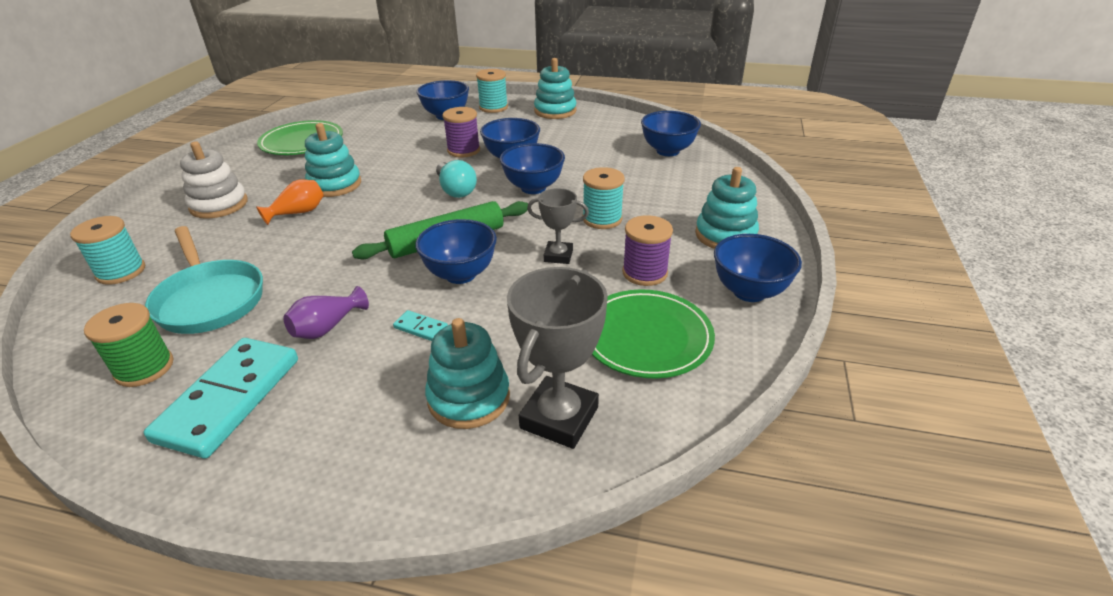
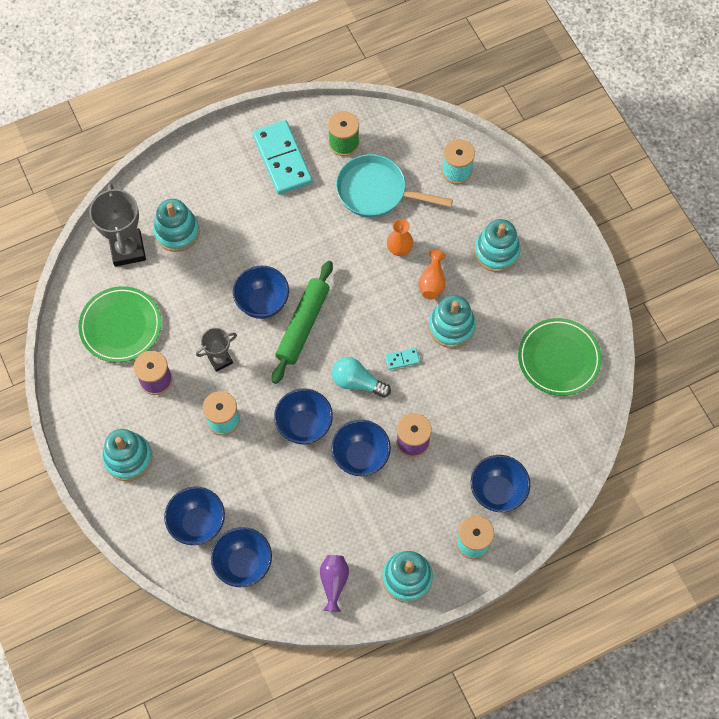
camera: 140 degrees right, 30 degrees up
white stacking toy [180,141,248,219] -> turquoise stacking toy [474,219,521,272]
purple vase [283,286,369,339] -> purple vase moved to [320,555,349,612]
turquoise domino [393,310,448,341] -> turquoise domino moved to [385,348,420,370]
blue bowl [714,234,802,302] -> blue bowl moved to [164,487,225,545]
none -> orange vase [387,219,413,256]

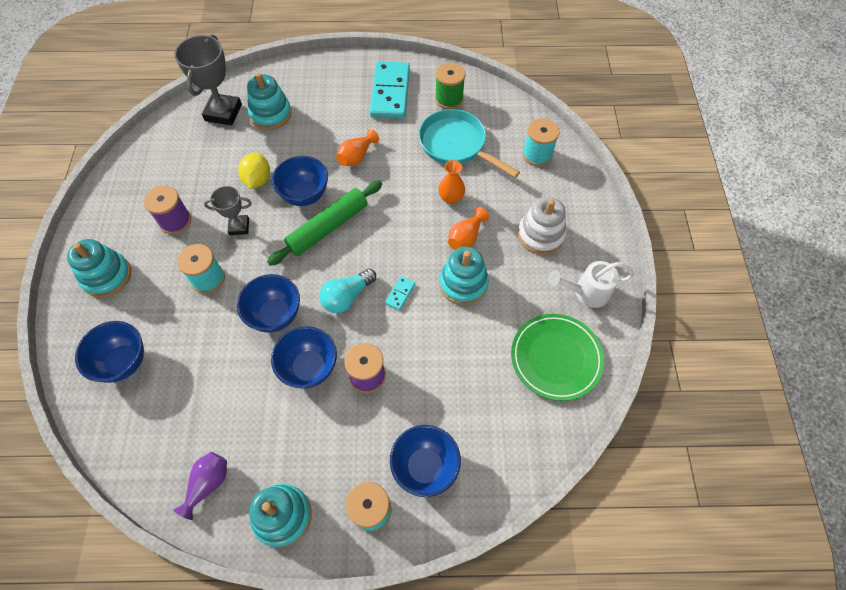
camera: 25 degrees right, 5 degrees down
green plate [78,286,162,363] -> none
blue bowl [211,527,272,587] -> none
turquoise light bulb [332,357,391,398] -> turquoise light bulb turned 90 degrees counterclockwise [319,269,376,313]
turquoise domino [385,348,420,370] -> turquoise domino turned 75 degrees counterclockwise [385,276,415,310]
turquoise stacking toy [474,219,521,272] -> white stacking toy [518,197,566,255]
none -> yellow lemon [238,153,270,189]
none -> orange vase [336,129,379,166]
none -> white watering can [548,261,634,308]

